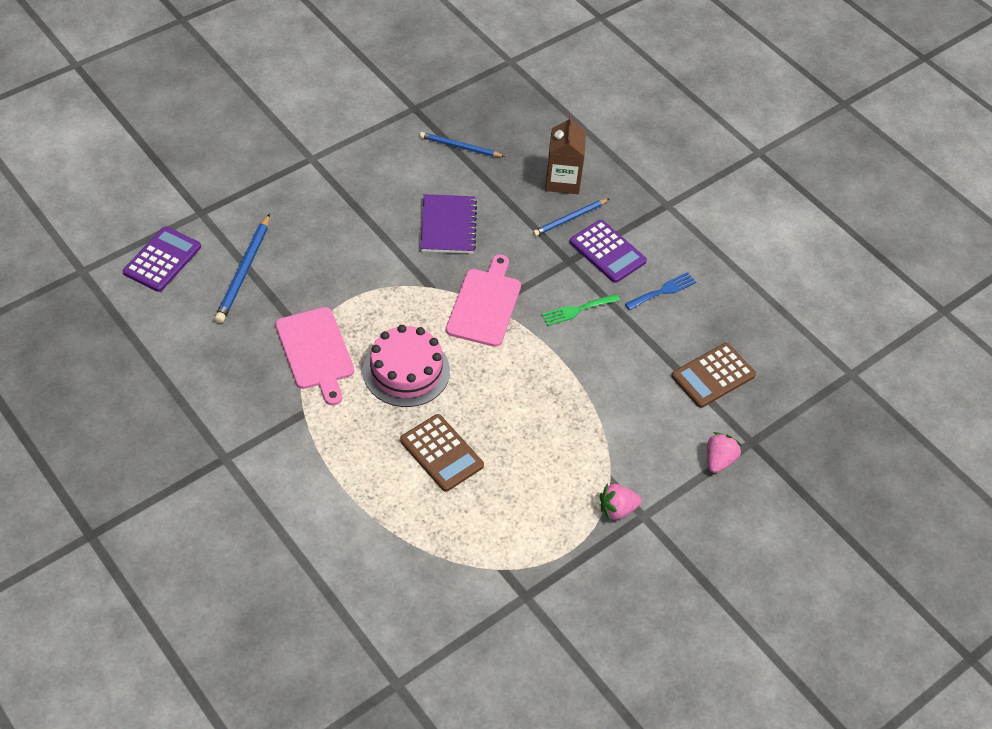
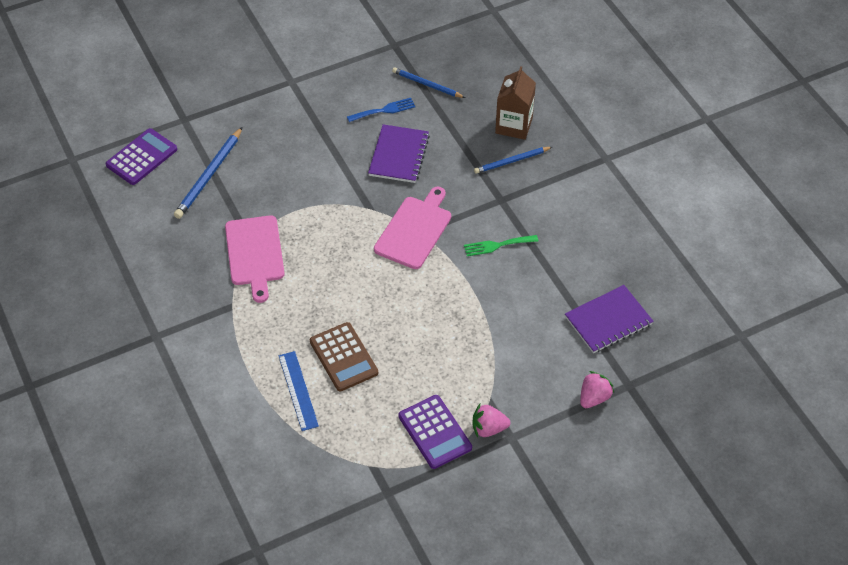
camera: 15 degrees right, 0 degrees up
pink cake [363,325,450,407] -> none
purple calculator [570,220,647,283] -> purple calculator moved to [398,395,472,469]
blue fork [625,272,696,310] -> blue fork moved to [347,98,415,122]
brown calculator [671,343,756,408] -> purple notebook [565,285,654,353]
none -> blue ruler [279,351,319,431]

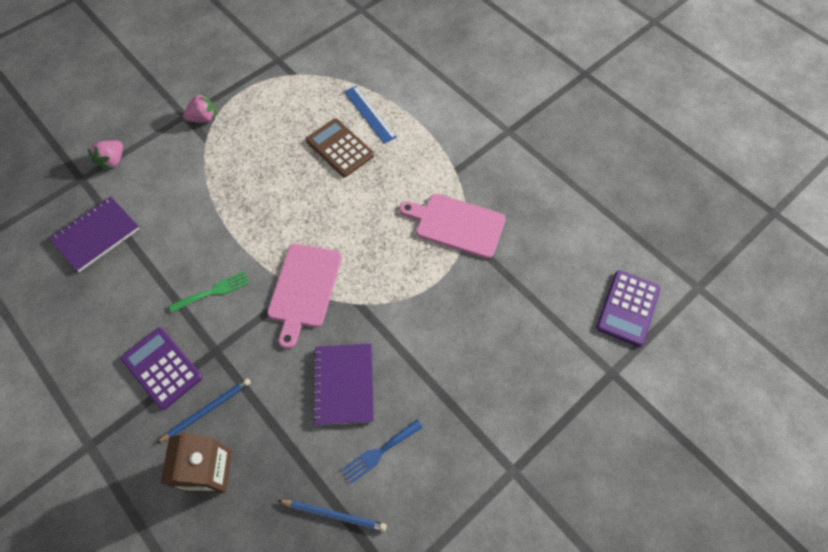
camera: 165 degrees right, 10 degrees up
blue pencil [174,127,242,219] -> none
pink cutting board [225,215,285,303] -> pink cutting board turned 45 degrees counterclockwise [399,194,506,259]
purple calculator [398,395,472,469] -> purple calculator moved to [121,328,202,410]

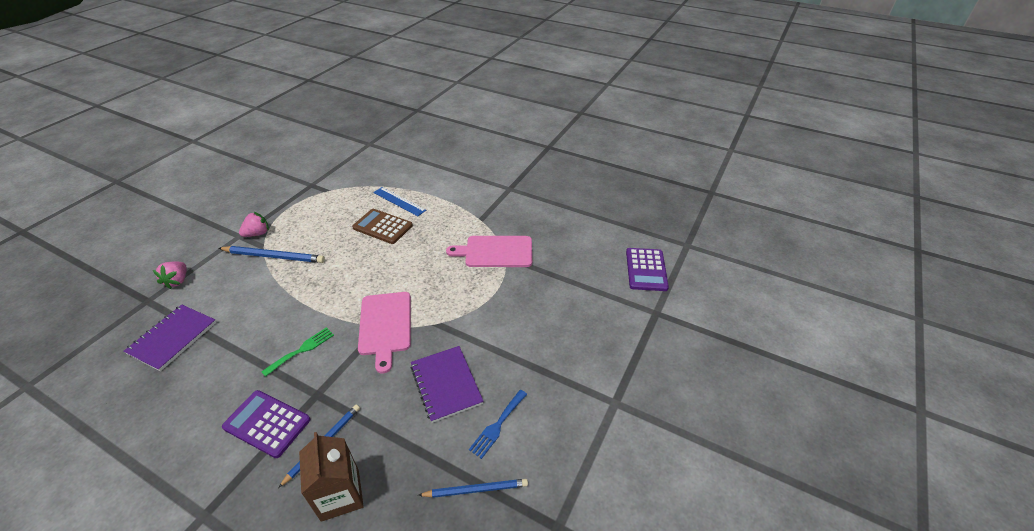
camera: 20 degrees left, 20 degrees down
none -> blue pencil [219,246,325,263]

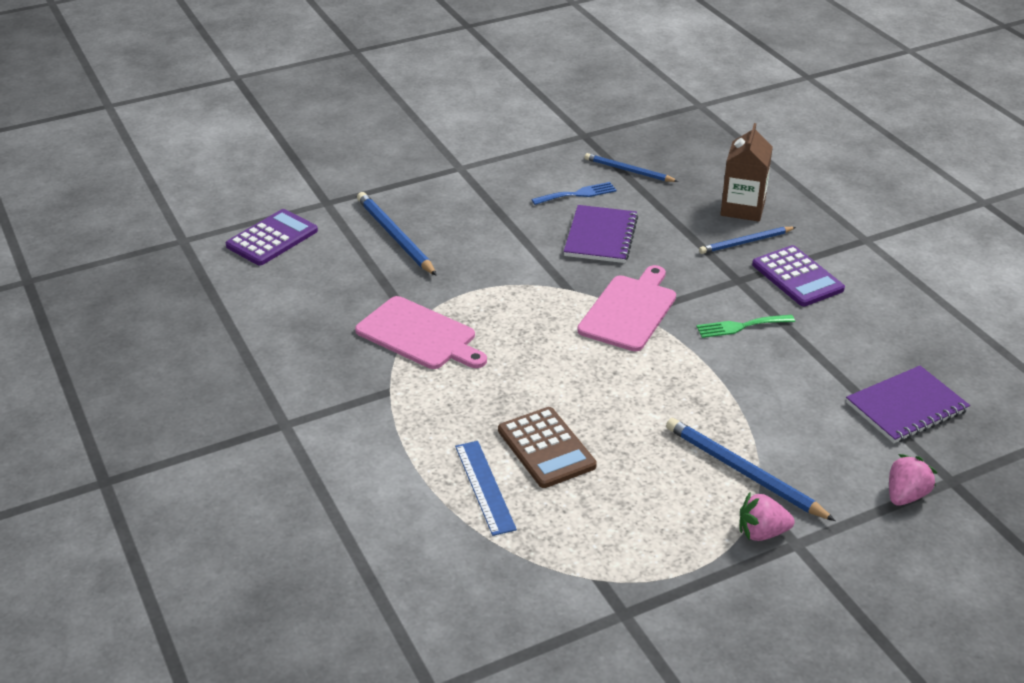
camera: 145 degrees left, 5 degrees down
none -> blue pencil [357,192,437,276]

